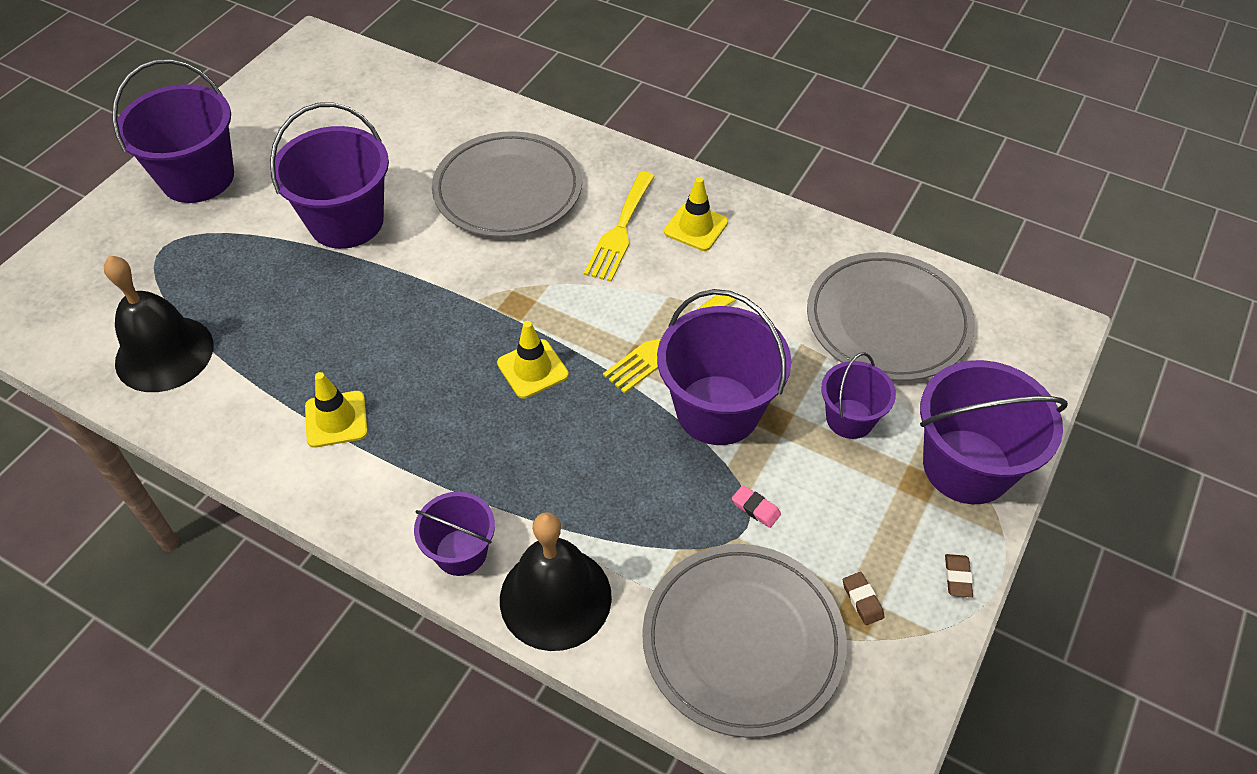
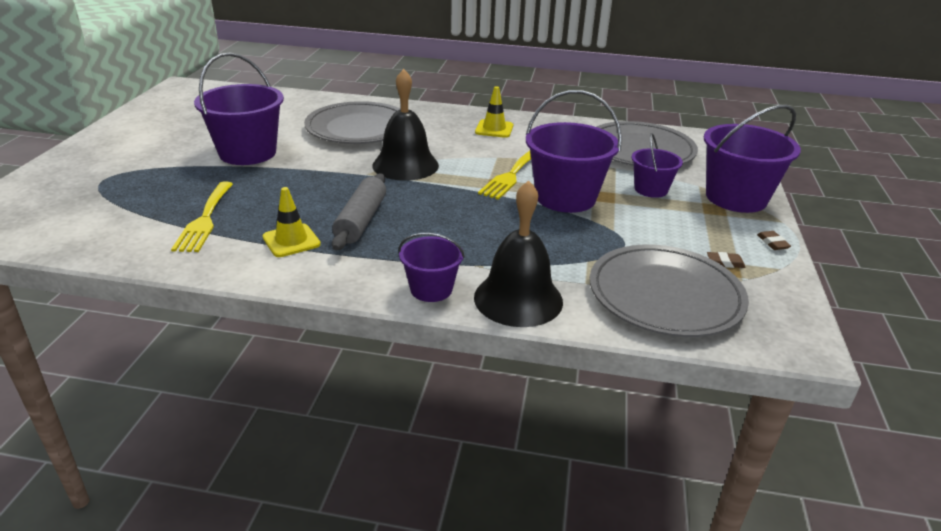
camera: 20 degrees left, 20 degrees down
black bell [104,256,213,392] -> black bell moved to [373,69,439,181]
purple bucket [112,59,234,203] -> none
yellow traffic cone [497,321,569,399] -> none
yellow fork [584,172,655,282] -> yellow fork moved to [171,182,233,252]
pink eraser [732,485,781,528] -> none
brown eraser [843,572,884,625] -> brown eraser turned 45 degrees counterclockwise [707,252,746,268]
none -> grey rolling pin [332,173,386,250]

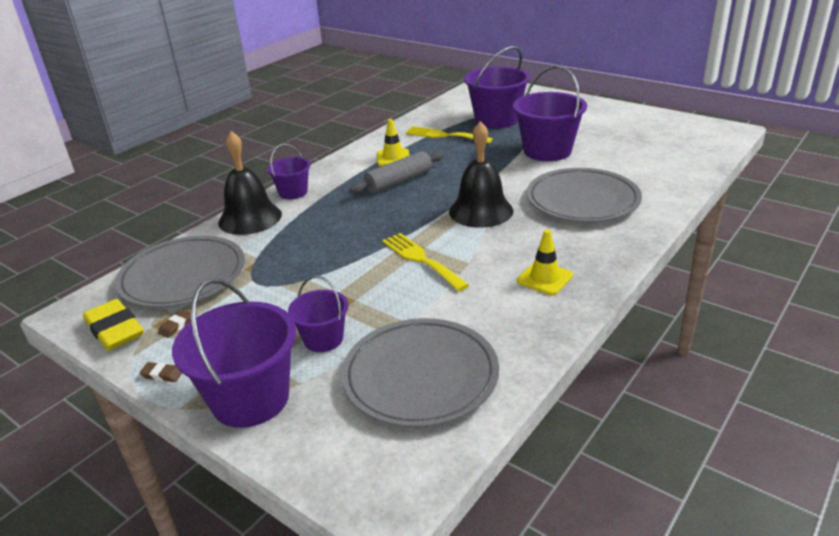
camera: 120 degrees right, 0 degrees up
grey rolling pin [332,173,386,250] -> grey rolling pin turned 75 degrees counterclockwise [349,151,444,193]
purple bucket [526,90,622,213] -> purple bucket moved to [464,46,530,128]
none -> yellow eraser [83,299,143,351]

